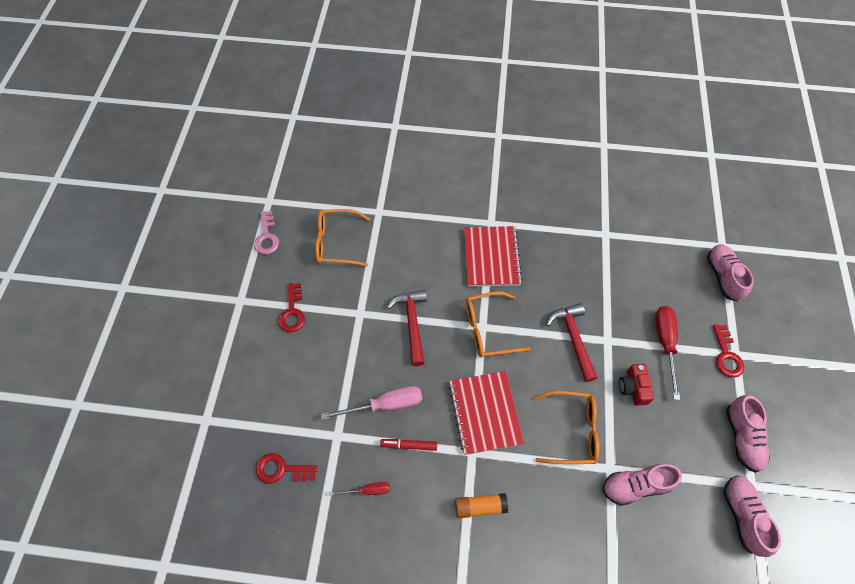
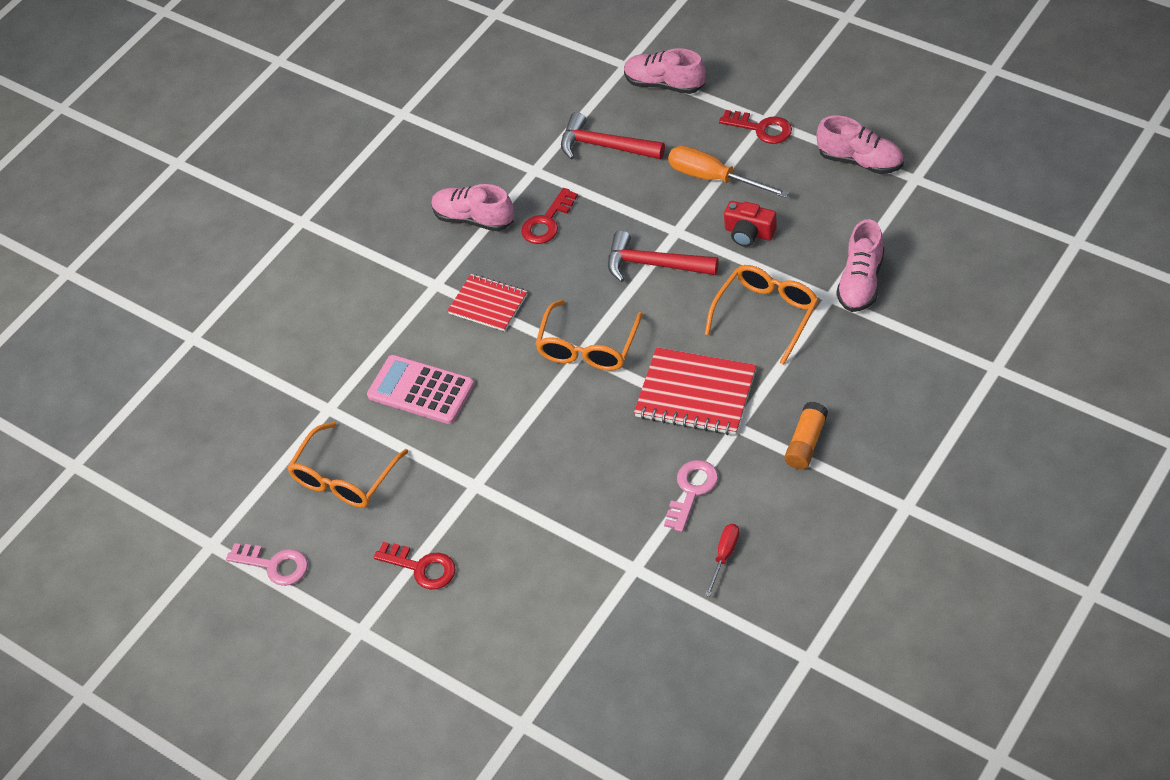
camera: 55 degrees left, 10 degrees down
red key [256,453,318,484] -> red key moved to [521,188,578,244]
pink screwdriver [321,386,422,420] -> none
red marker [380,439,437,451] -> pink key [664,460,718,532]
red hammer [387,290,427,366] -> red hammer moved to [561,112,665,160]
red notebook [464,226,523,287] -> red notebook [448,274,528,331], size x0.65
red screwdriver [655,306,680,400] -> orange screwdriver [668,146,789,198]
pink shoe [723,475,781,557] -> pink shoe moved to [431,184,514,231]
none -> pink calculator [367,355,474,424]

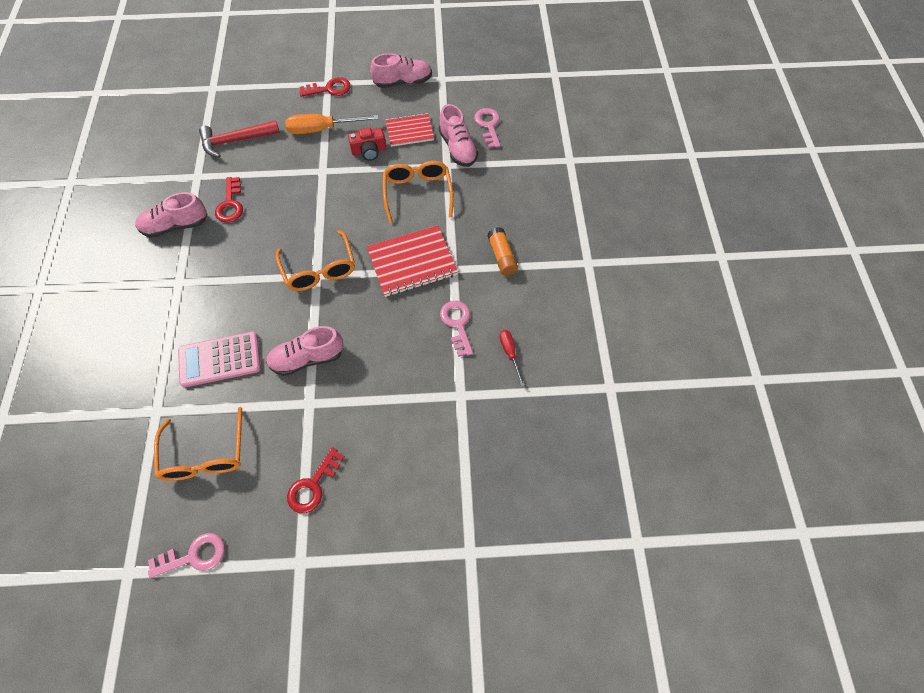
camera: 45 degrees left, 10 degrees up
red key [374,542,456,590] -> red key turned 135 degrees clockwise [287,447,345,513]
red notebook [448,274,528,331] -> red notebook moved to [385,113,434,147]
red hammer [608,230,719,282] -> none
pink shoe [624,48,706,94] -> pink shoe moved to [266,326,343,376]
none -> pink key [474,108,500,148]

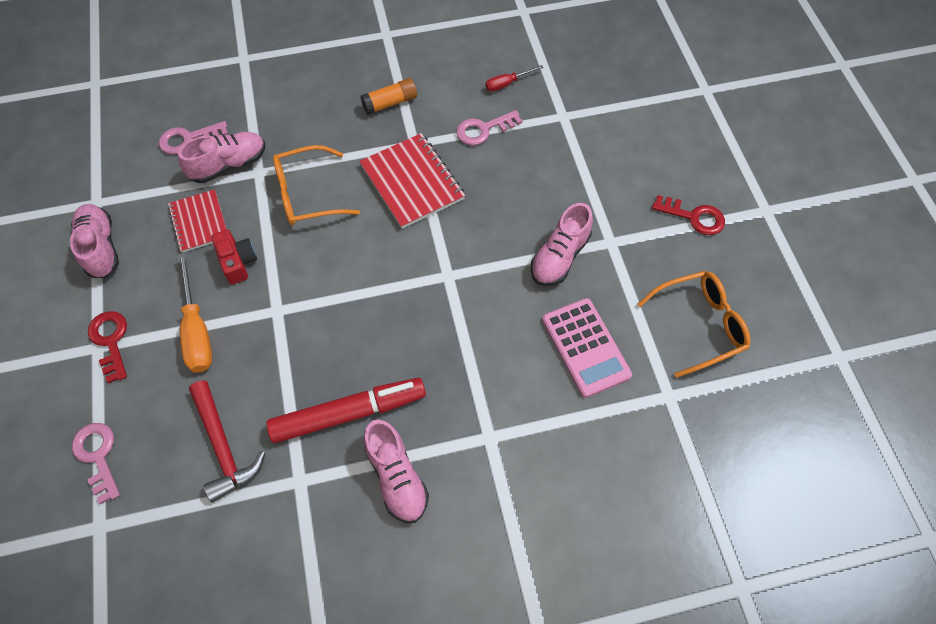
camera: 100 degrees left, 0 degrees up
pink key [148,533,225,578] -> pink key moved to [72,423,120,504]
red key [215,177,243,223] -> red marker [266,378,426,443]
pink shoe [266,326,343,376] -> pink shoe turned 60 degrees clockwise [531,203,593,286]
orange glasses [275,230,355,291] -> none

